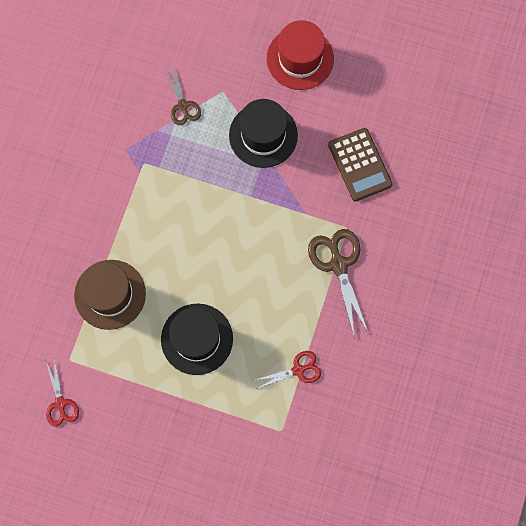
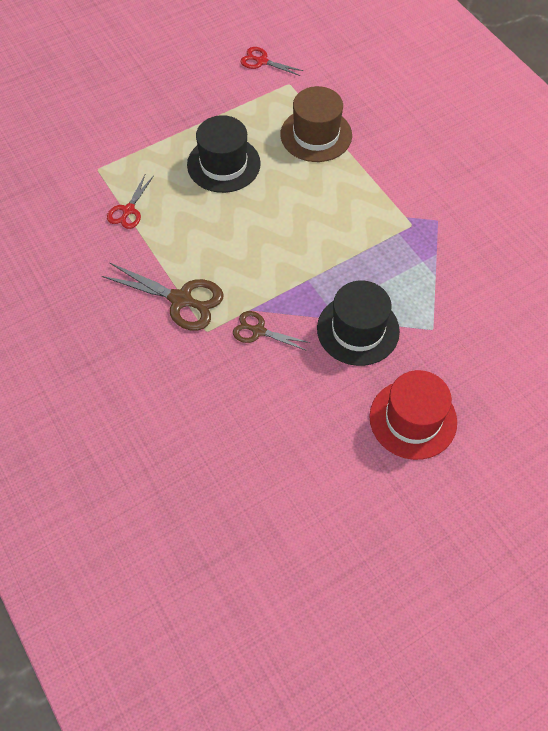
camera: 130 degrees right, 15 degrees down
brown scissors [166,68,201,125] -> brown scissors moved to [233,311,310,351]
brown calculator [328,128,393,202] -> none

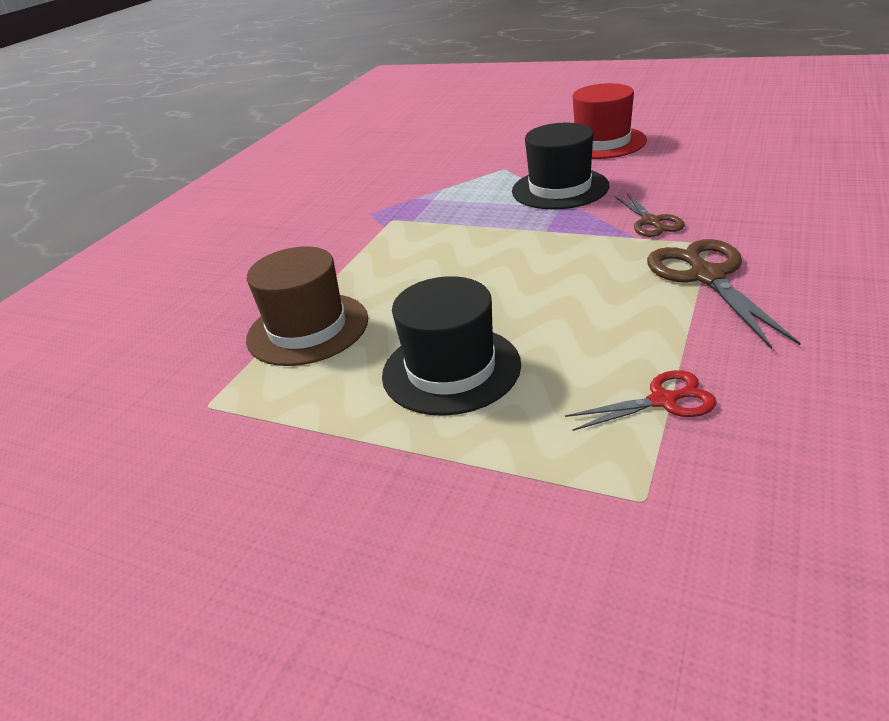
camera: 120 degrees left, 25 degrees down
red scissors [241,47,304,76] -> none

